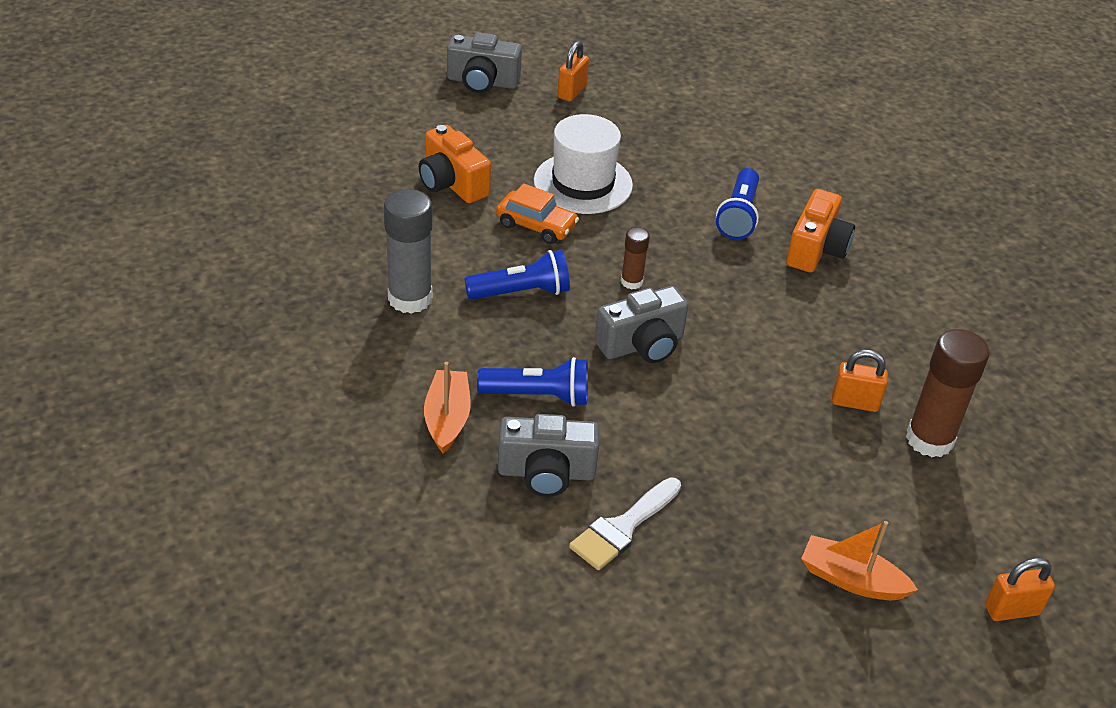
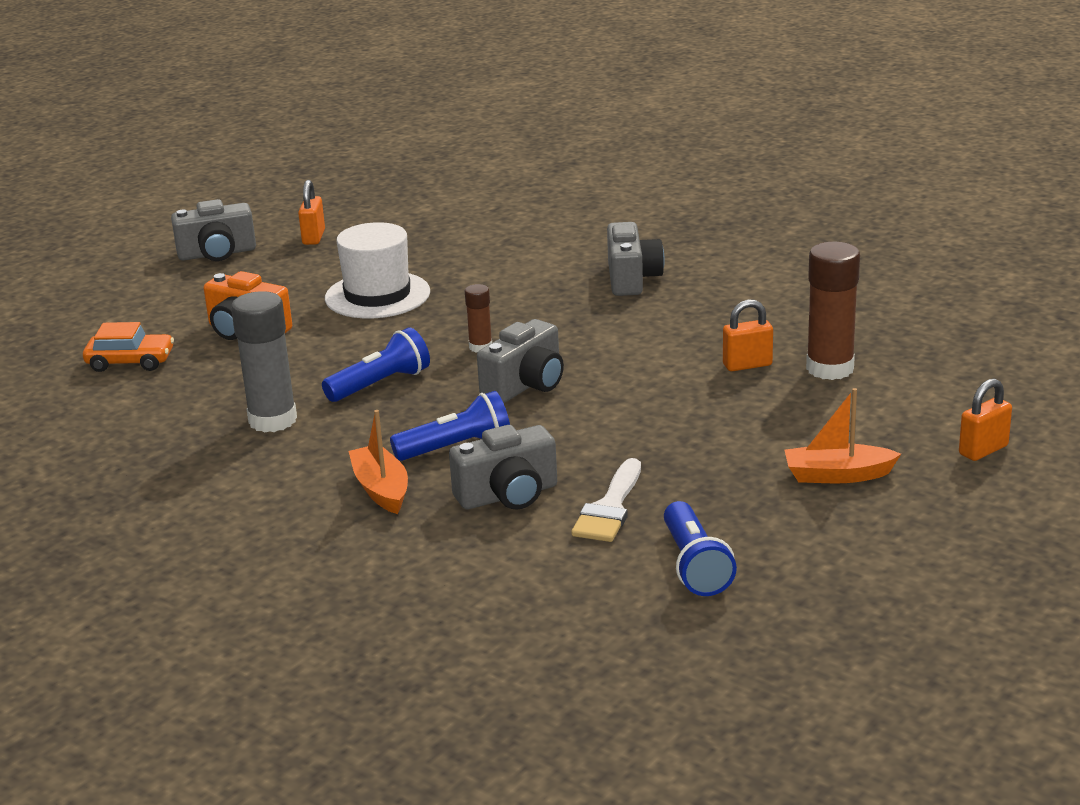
camera: 20 degrees left, 15 degrees down
orange car [496,183,579,244] -> orange car moved to [83,322,174,372]
blue flashlight [716,168,759,240] -> blue flashlight moved to [664,501,737,596]
orange camera [786,189,855,272] -> grey camera [607,222,665,296]

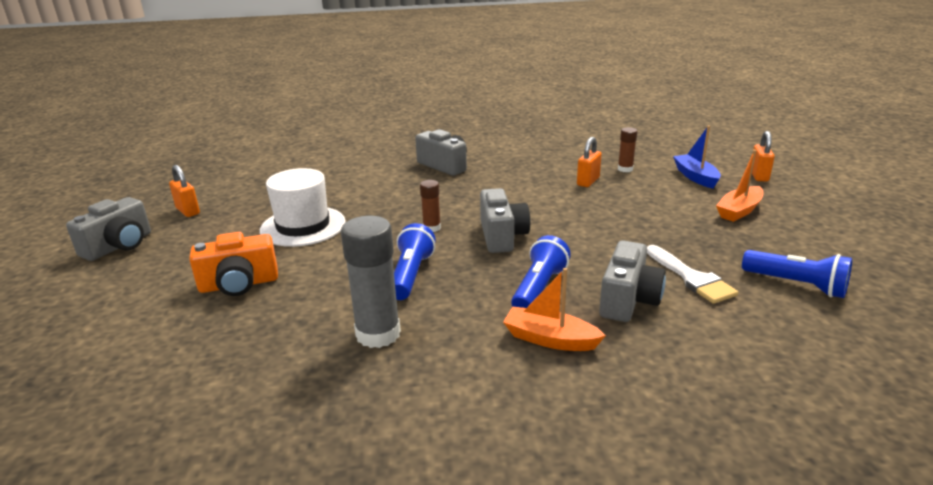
camera: 45 degrees left, 0 degrees up
orange car [83,322,174,372] -> none
brown glue stick [806,242,860,380] -> brown glue stick [618,127,637,172], size x0.52
none -> blue boat [673,126,721,189]

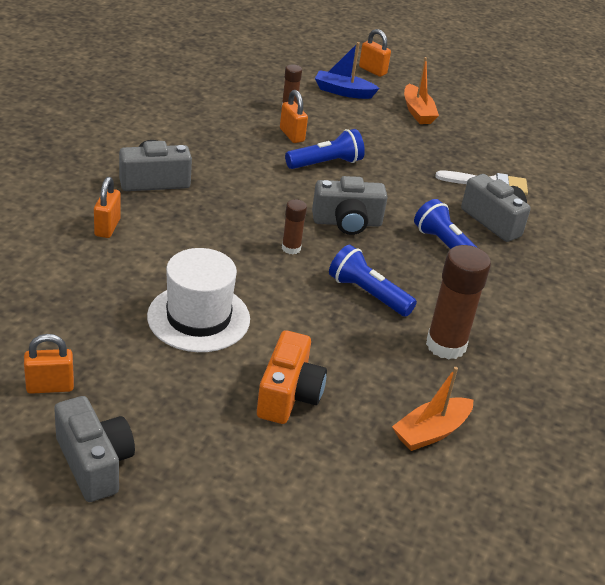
camera: 65 degrees left, 10 degrees up
grey glue stick [341,216,401,348] -> brown glue stick [426,245,491,360]
grey camera [480,188,530,253] -> grey camera turned 150 degrees clockwise [312,176,388,235]
orange boat [503,268,606,351] -> orange boat moved to [392,367,474,451]
blue flashlight [742,250,853,298] -> blue flashlight moved to [285,129,365,169]
none -> orange padlock [94,177,121,238]

